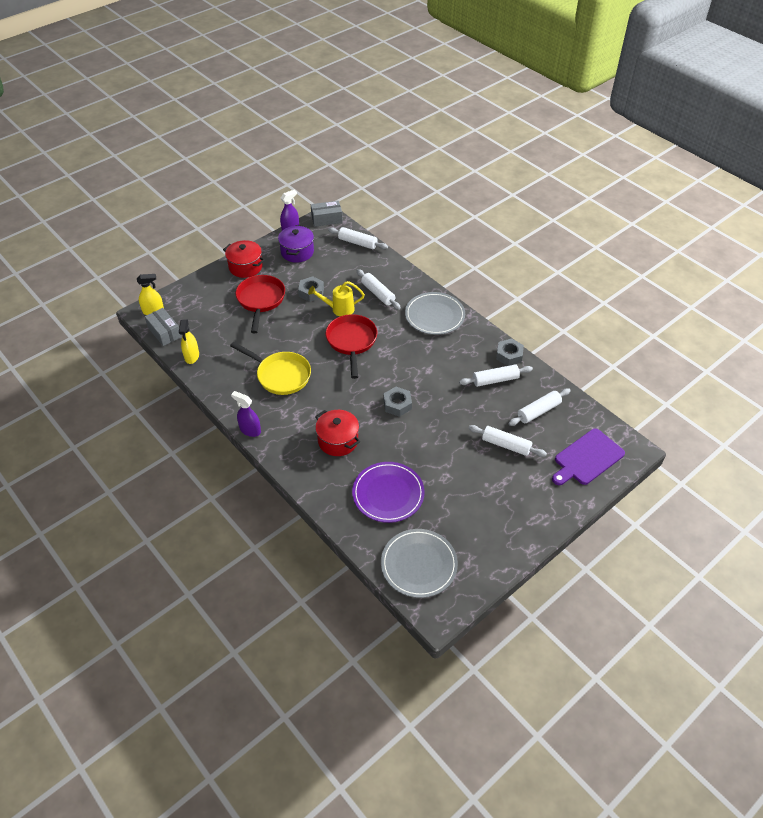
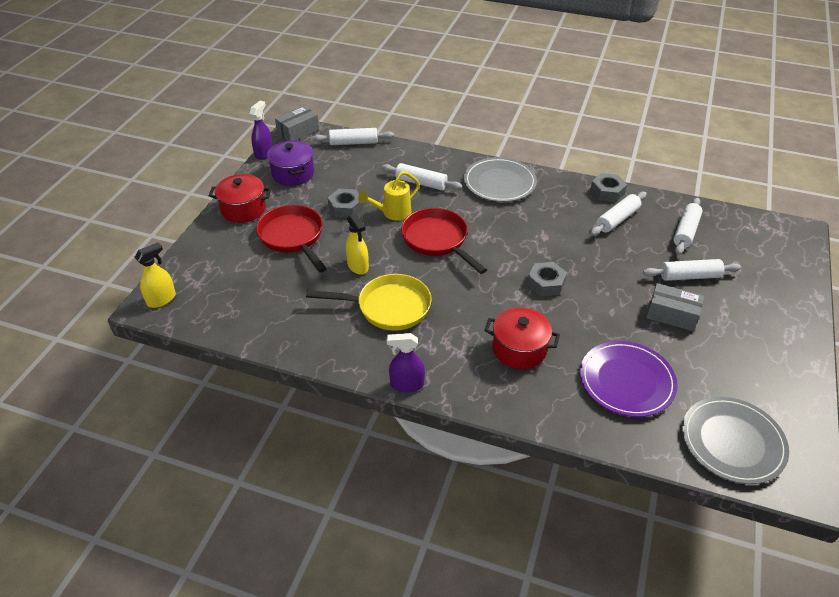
camera: 30 degrees left, 5 degrees down
grey box [145,308,181,346] -> grey box moved to [646,283,704,331]
yellow spray bottle [179,319,199,364] -> yellow spray bottle moved to [346,213,369,274]
purple cutting board [552,429,625,485] -> none

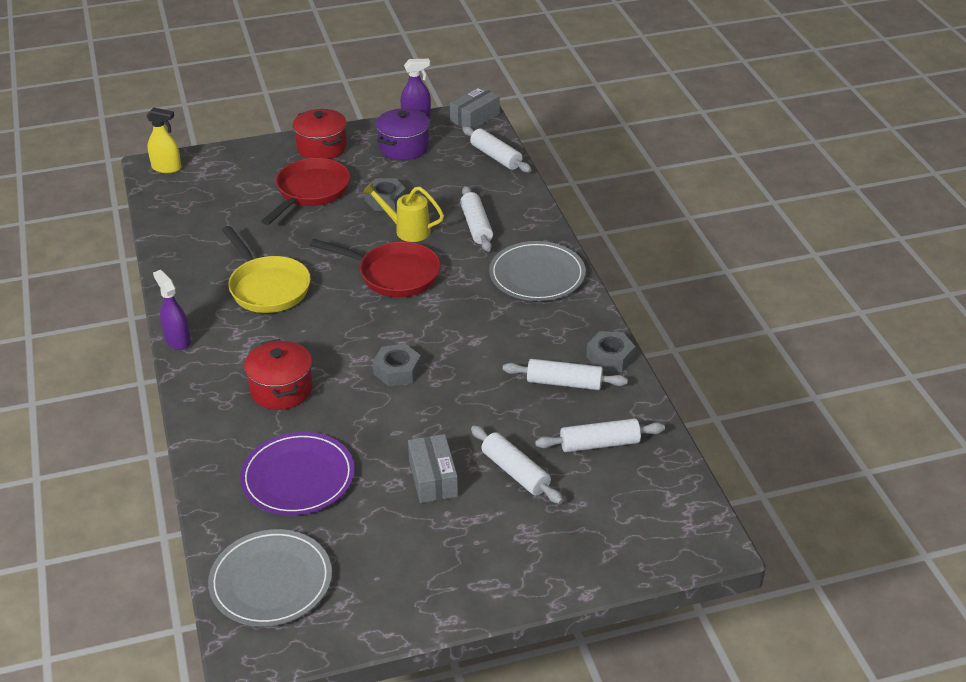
camera: 55 degrees right, 5 degrees down
grey box [275,106,319,141] -> grey box turned 60 degrees counterclockwise [450,86,500,130]
yellow spray bottle [346,213,369,274] -> none
red pan [401,208,487,274] -> red pan turned 90 degrees clockwise [310,239,441,297]

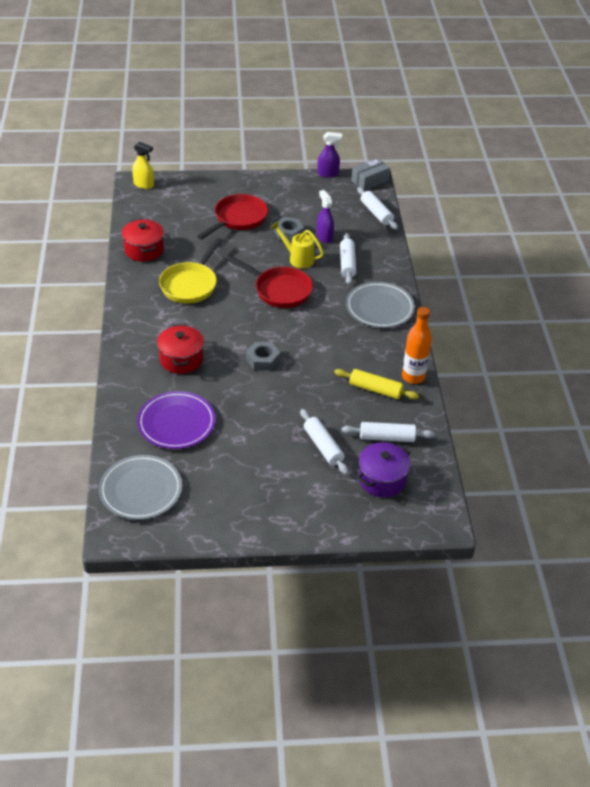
camera: 10 degrees right, 5 degrees up
purple spray bottle [153,270,191,350] -> purple spray bottle moved to [317,190,334,243]
yellow pan [222,226,311,313] -> yellow pan turned 45 degrees clockwise [159,238,222,303]
red pot [292,109,347,159] -> red pot moved to [122,219,164,262]
purple pot [376,108,430,160] -> purple pot moved to [357,442,410,497]
grey box [408,434,458,503] -> none
white rolling pin [503,359,628,390] -> yellow rolling pin [334,369,419,399]
grey nut [586,331,635,372] -> orange bottle [402,307,432,384]

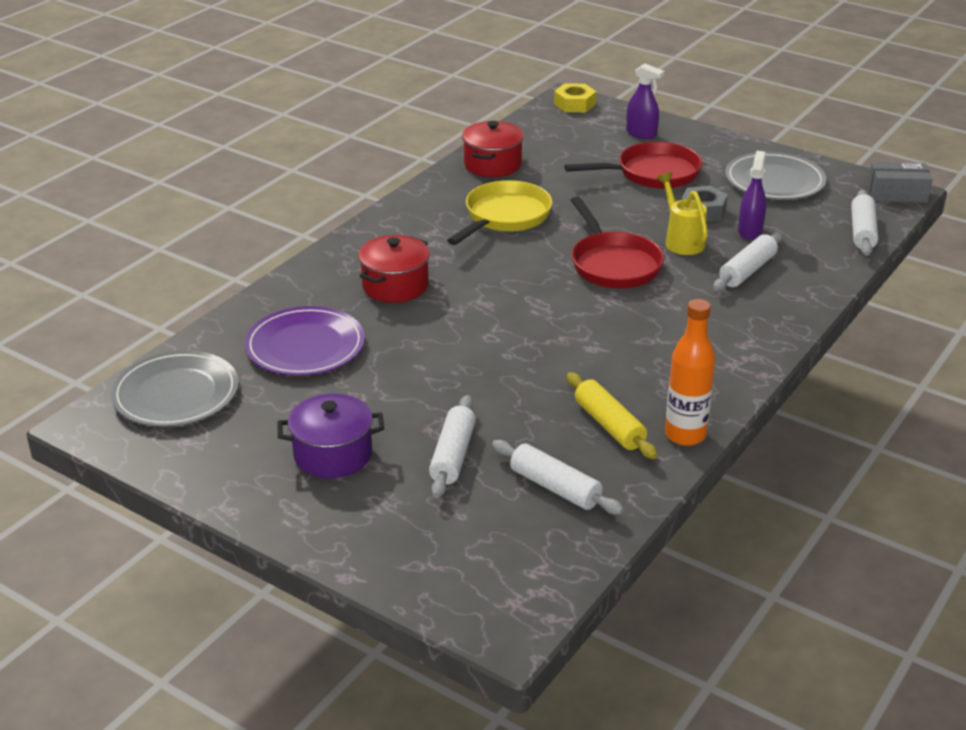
camera: 40 degrees right, 10 degrees down
yellow spray bottle [132,142,154,189] -> yellow nut [554,83,596,112]
yellow pan [159,238,222,303] -> yellow pan turned 150 degrees clockwise [447,180,553,245]
grey nut [246,342,280,371] -> none
purple spray bottle [317,132,342,178] -> purple spray bottle moved to [626,63,664,139]
grey plate [346,282,415,328] -> grey plate moved to [725,152,826,200]
purple pot [357,442,410,497] -> purple pot moved to [278,393,384,478]

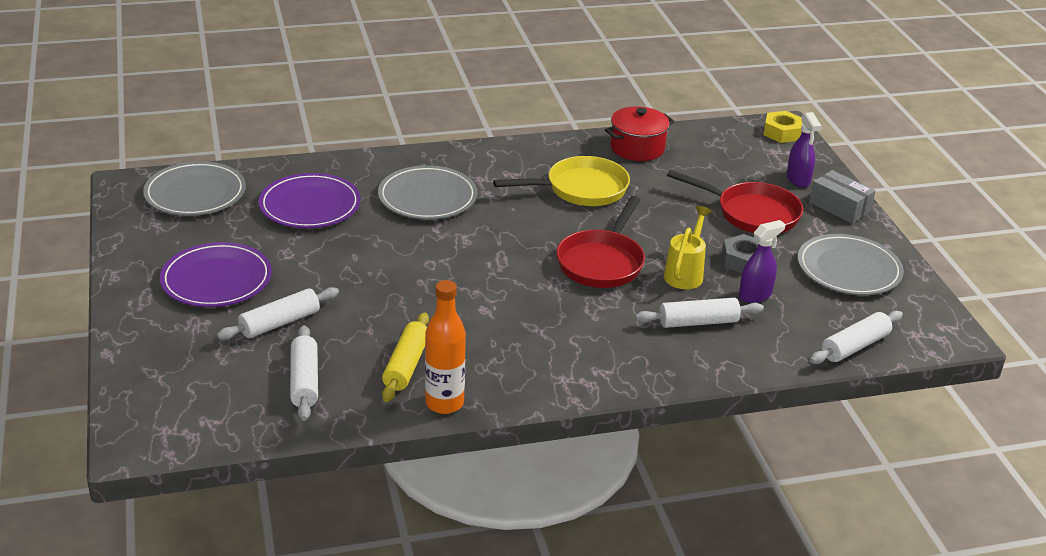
camera: 40 degrees right, 0 degrees up
purple pot [278,393,384,478] -> purple plate [160,242,272,307]
red pot [358,235,430,303] -> grey plate [378,165,477,219]
grey box [868,162,933,203] -> grey box moved to [809,170,876,224]

